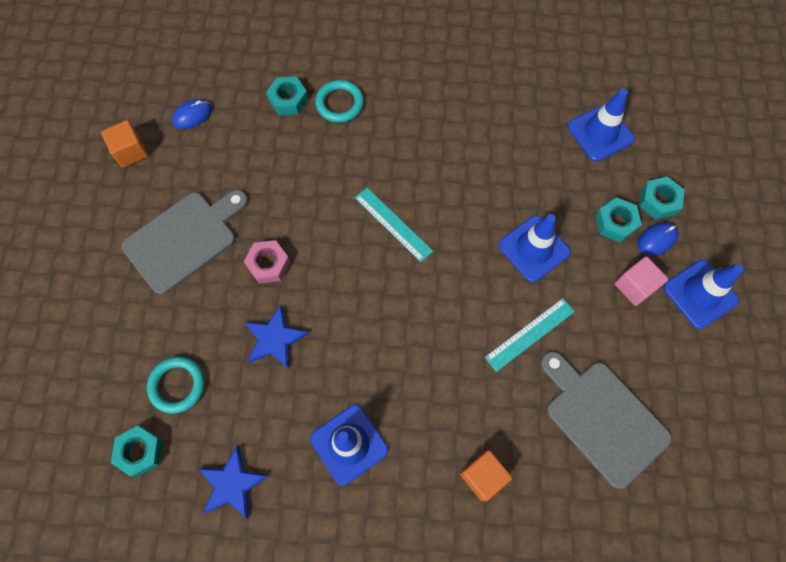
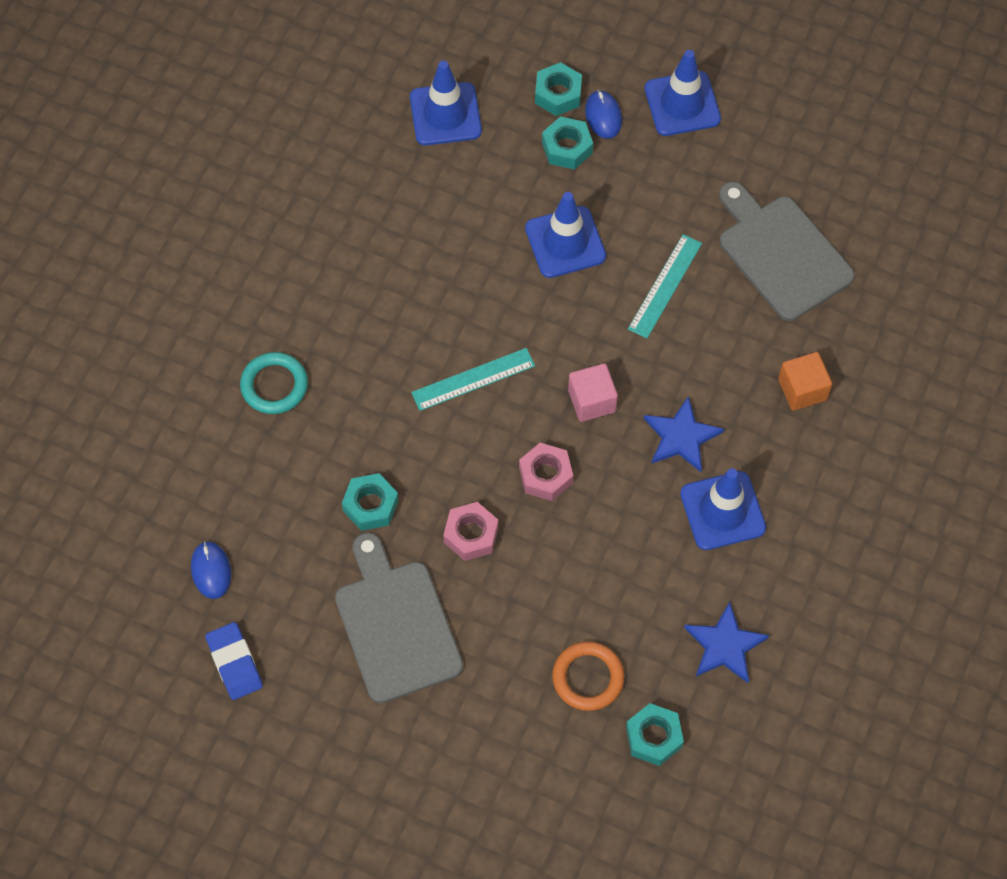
camera: 70 degrees left, 5 degrees down
orange cube [101,120,148,168] -> blue eraser [205,622,263,700]
turquoise ring [147,356,205,414] -> orange ring [552,641,624,711]
blue star [244,305,309,369] -> blue star moved to [644,396,724,472]
turquoise nut [266,77,308,115] -> turquoise nut moved to [342,473,399,531]
turquoise ruler [485,298,575,372] -> turquoise ruler turned 45 degrees clockwise [628,234,702,338]
grey cutting board [540,351,672,489] -> grey cutting board turned 75 degrees clockwise [719,182,855,321]
pink cube [615,256,669,306] -> pink cube moved to [568,363,618,422]
none -> pink nut [519,443,573,501]

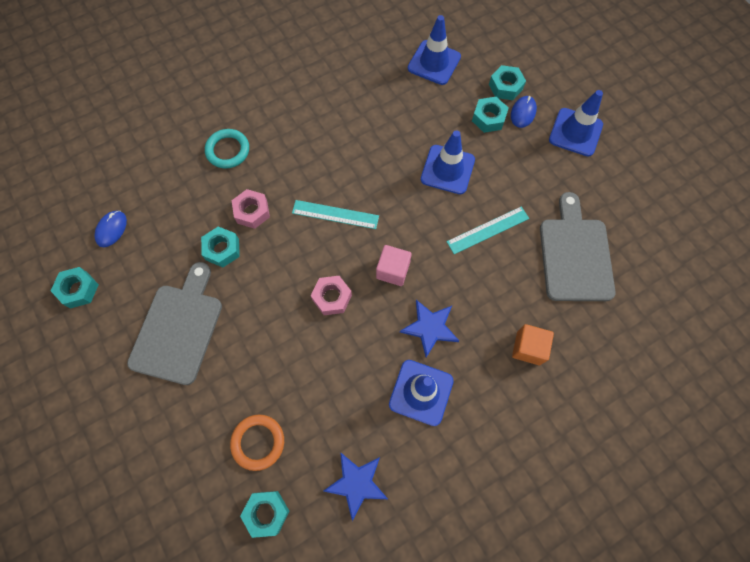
camera: 35 degrees right, 5 degrees up
blue eraser [205,622,263,700] -> turquoise nut [51,267,99,308]
pink nut [443,502,498,561] -> pink nut moved to [232,189,270,229]

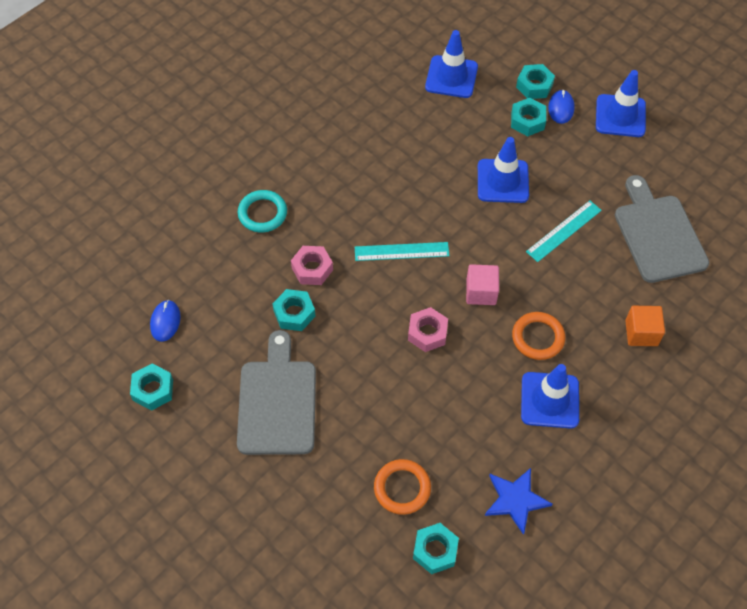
camera: 15 degrees left, 10 degrees down
blue star [400,300,459,358] -> orange ring [512,312,565,360]

